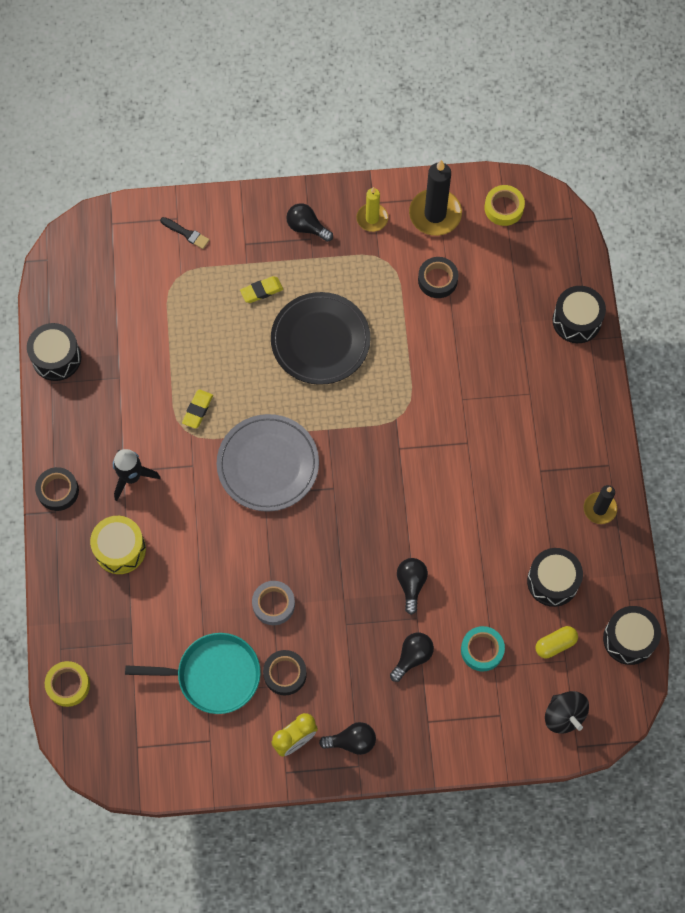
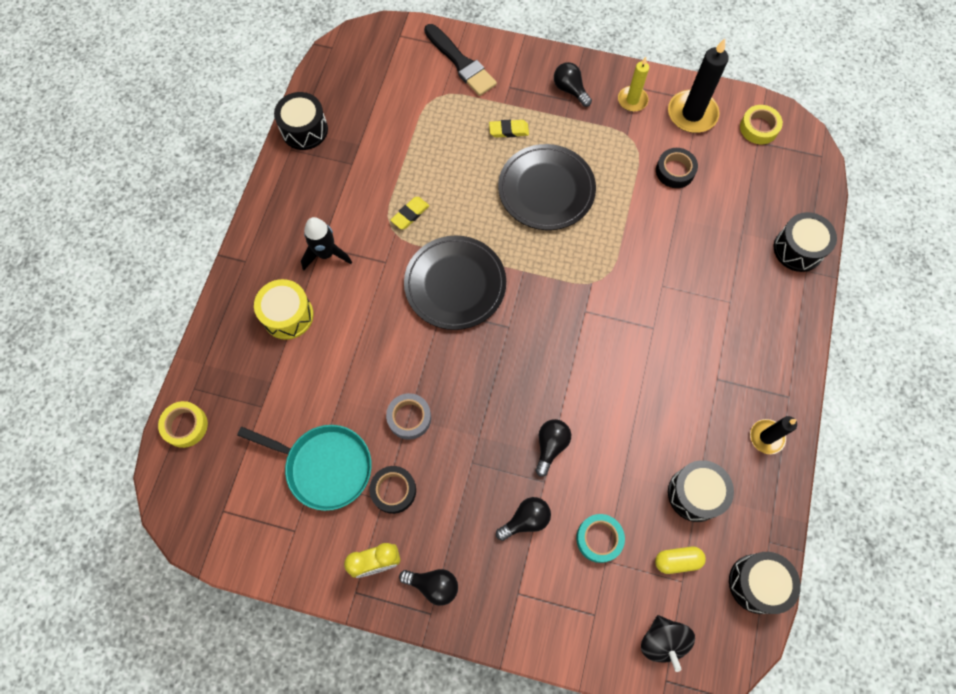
camera: 20 degrees right, 0 degrees up
black tape [35,467,79,511] -> none
black brush [160,217,209,249] -> black brush [424,24,497,96], size x1.96
grey plate [217,414,319,512] -> black plate [404,235,506,330]

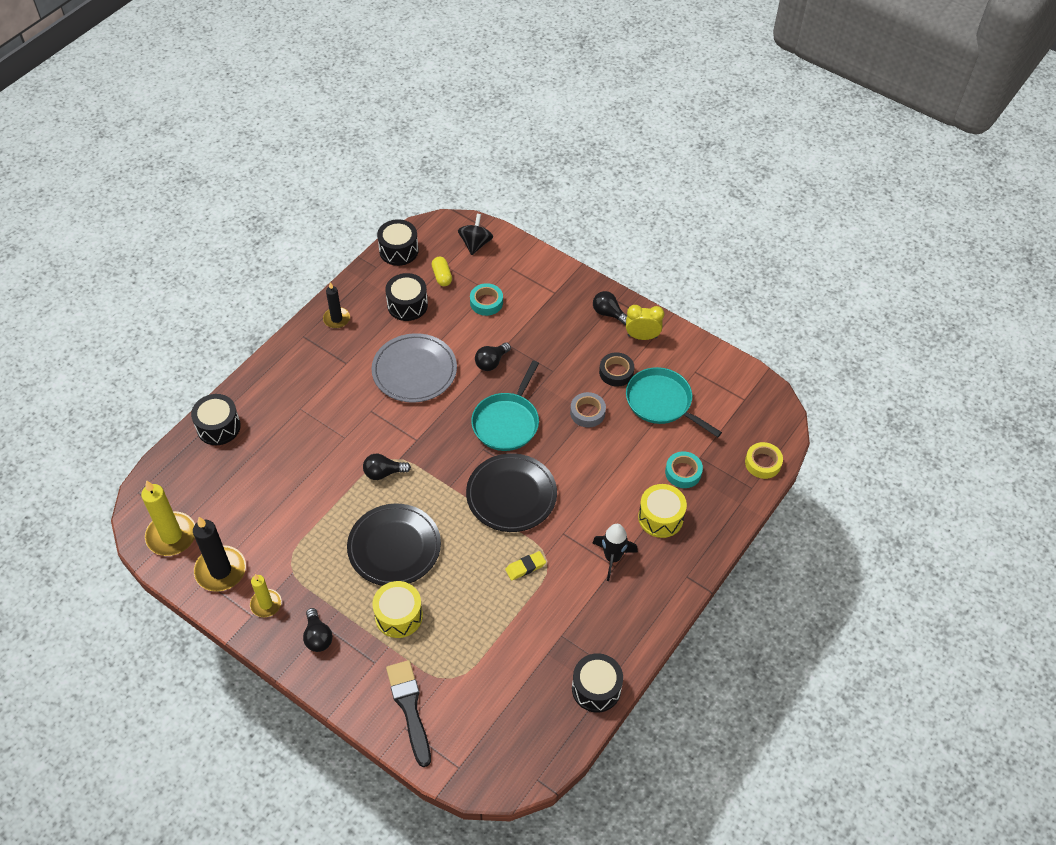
camera: 160 degrees left, 15 degrees down
yellow eraser [489,120,529,138] -> yellow drum [372,581,423,638]
black light bulb [496,497,551,541] -> black light bulb moved to [363,454,411,480]
yellow capsule [655,547,706,574] -> yellow capsule turned 60 degrees clockwise [432,257,452,286]
black tape [656,148,698,188] -> none
yellow tape [740,105,783,144] -> yellow candle [141,480,195,556]
none -> grey plate [372,333,457,403]
none -> turquoise pan [471,361,539,451]
none -> turquoise tape [665,451,703,488]

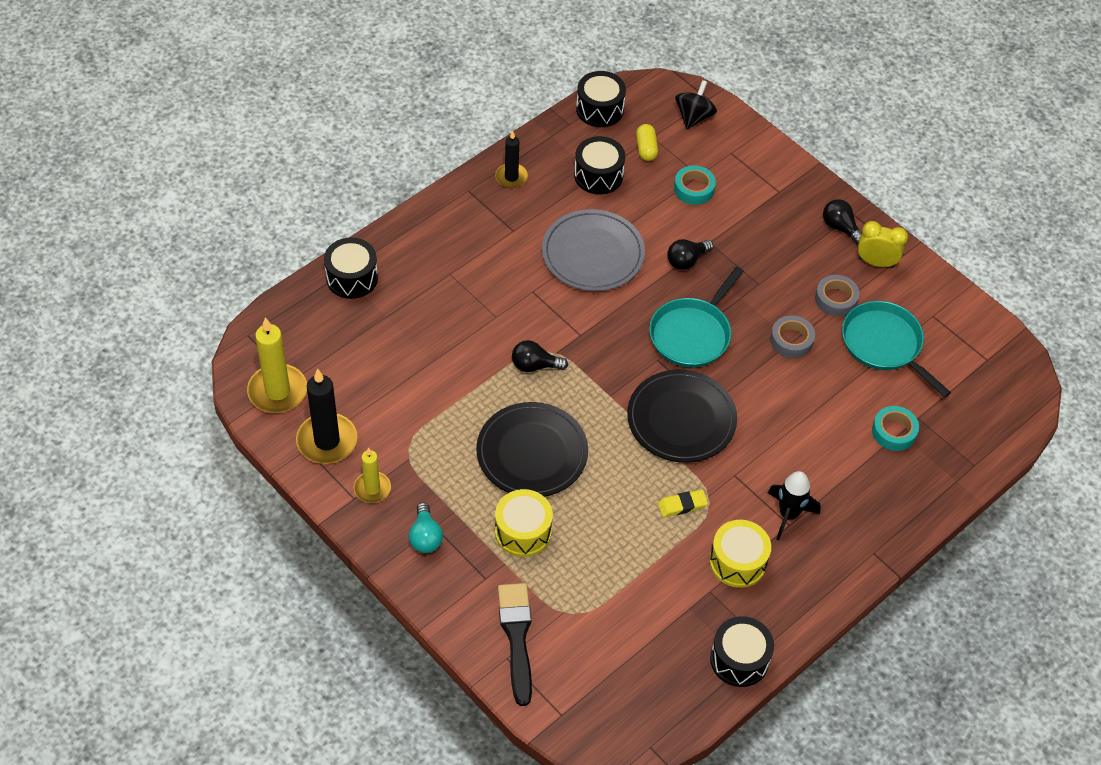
camera: 10 degrees right, 0 degrees up
black light bulb [303,608,333,652] -> turquoise light bulb [409,502,443,553]
black tape [599,352,634,387] -> grey tape [815,275,859,317]
yellow drum [638,484,687,538] -> yellow drum moved to [709,520,771,588]
yellow tape [745,442,783,479] -> none

